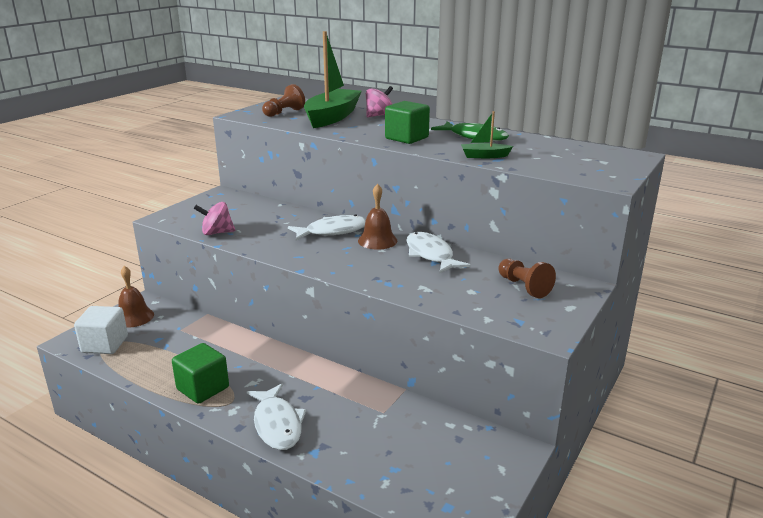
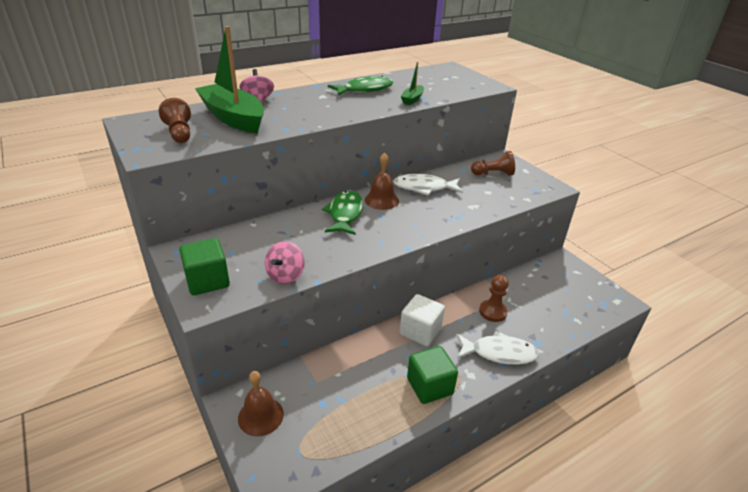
camera: 65 degrees left, 10 degrees up
white cube [74,306,128,354] -> white cube moved to [400,294,445,346]
white fish [288,214,366,240] -> green fish [322,190,363,235]
green cube [385,101,430,144] -> green cube moved to [179,238,230,295]
none -> brown pawn [479,275,509,322]

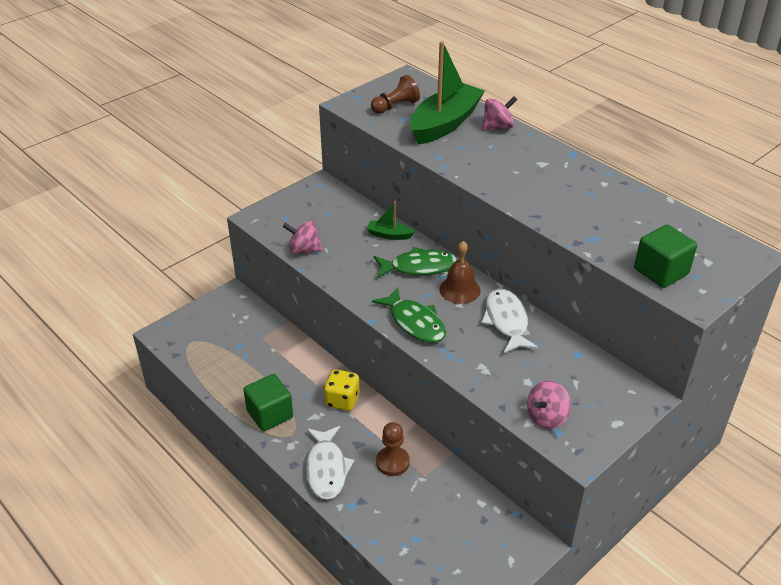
camera: 80 degrees right, 5 degrees up
green cube [179,238,230,295] -> green cube moved to [634,224,697,288]
brown bell [238,371,284,436] -> none
green fish [328,76,393,96] -> green fish moved to [372,287,446,343]
white cube [400,294,445,346] -> yellow dice [324,369,360,411]
green boat [401,62,424,105] -> green boat moved to [367,201,415,240]
brown pawn [471,151,515,176] -> none
none -> pink spinning top [527,381,571,429]

